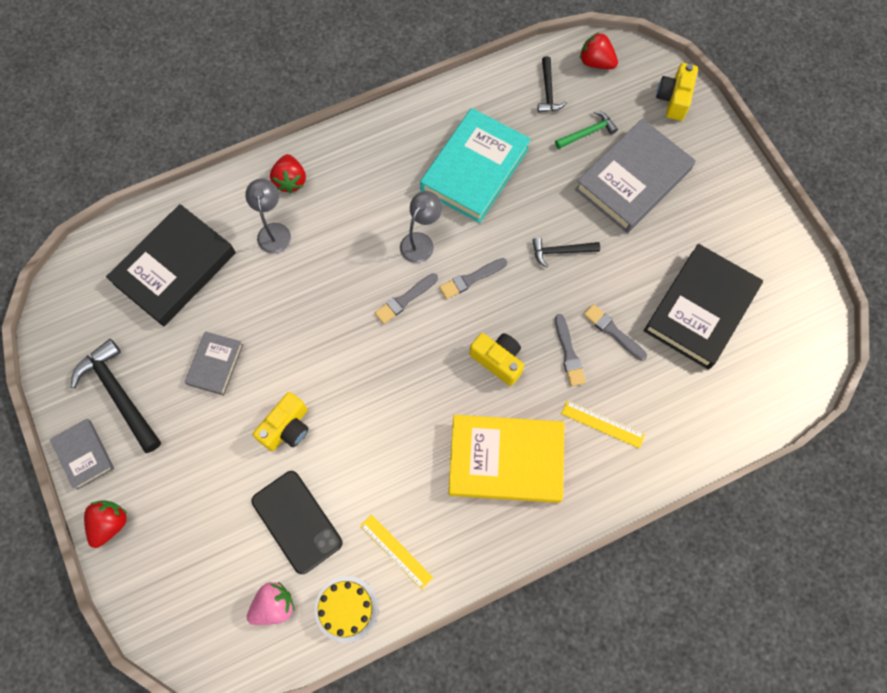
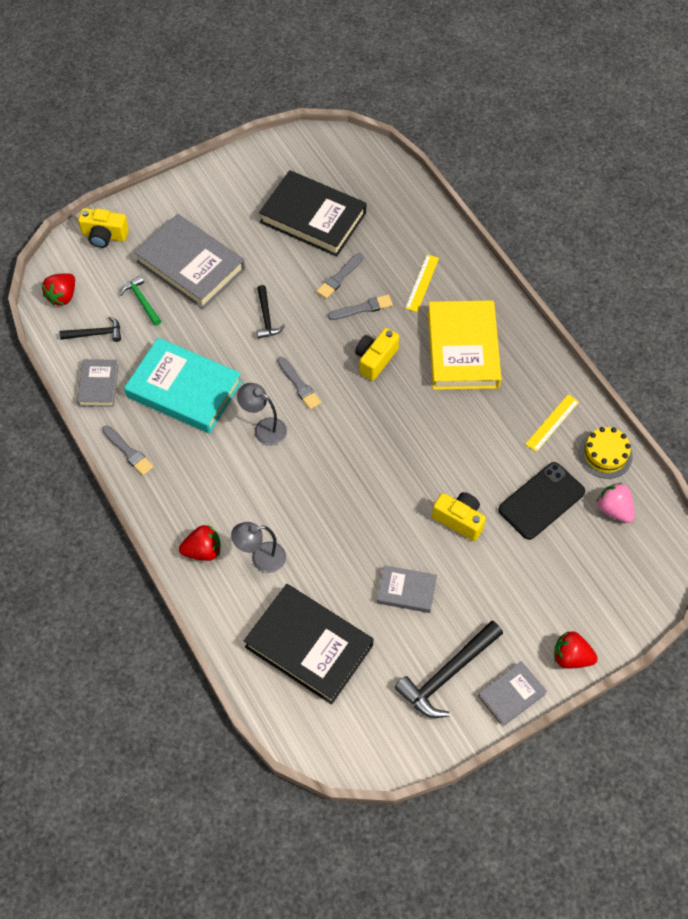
camera: 95 degrees left, 10 degrees down
grey brush [375,273,438,324] -> grey brush moved to [102,426,154,476]
none -> grey book [77,359,119,407]

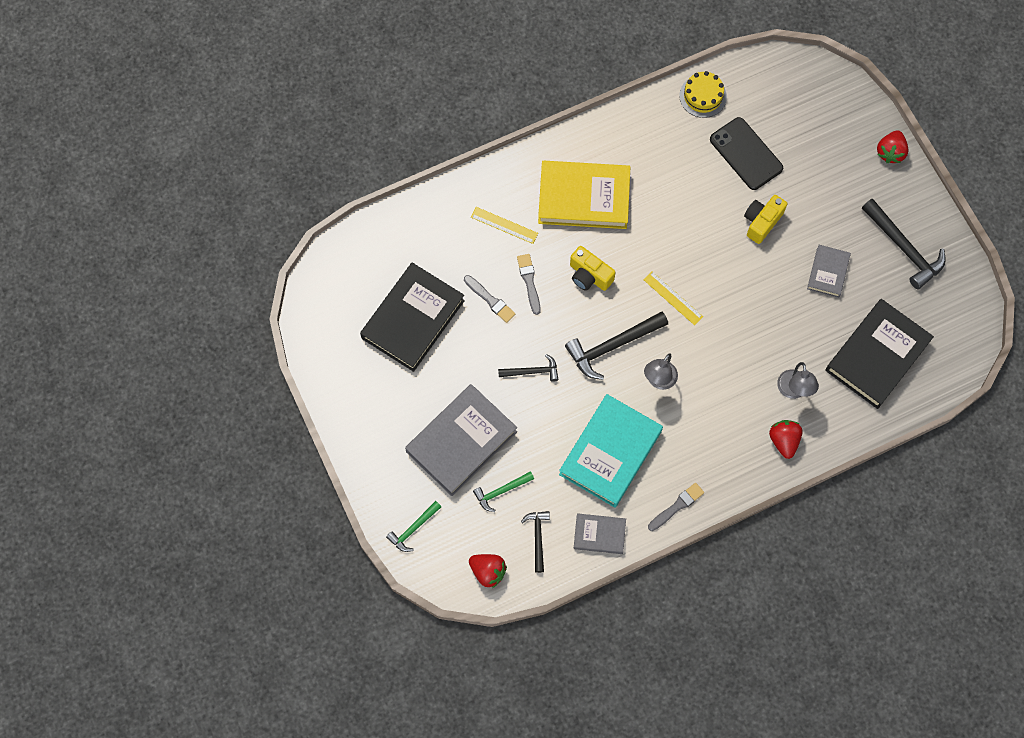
camera: 85 degrees left, 10 degrees up
yellow camera [78,208,129,248] -> green hammer [386,501,441,552]
grey brush [277,357,321,410] -> black hammer [565,312,668,380]
grey book [478,661,547,727] -> none
yellow ruler [525,394,579,452] -> yellow ruler moved to [643,271,703,325]
pink strawberry [597,483,635,523] -> none

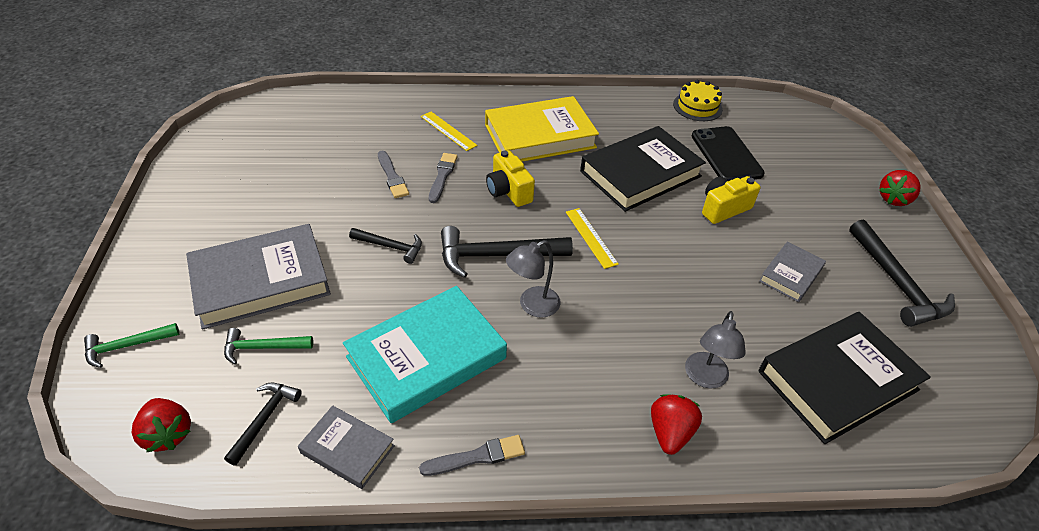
camera: 20 degrees right, 25 degrees down
black book [360,263,465,372] -> black book moved to [580,126,706,212]
yellow book [538,161,630,229] -> yellow book turned 45 degrees counterclockwise [485,96,599,162]

